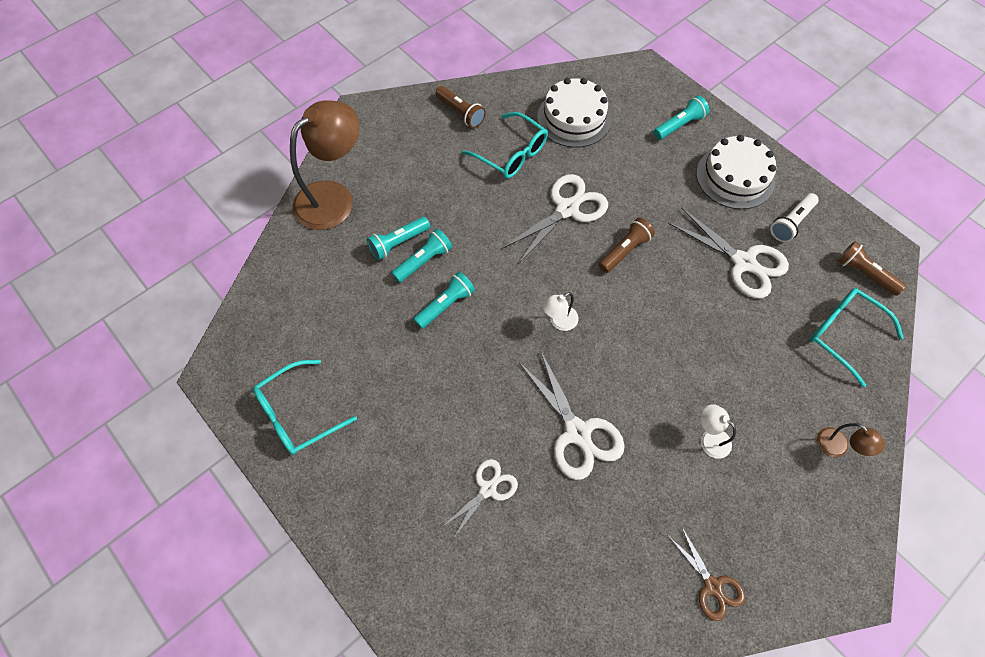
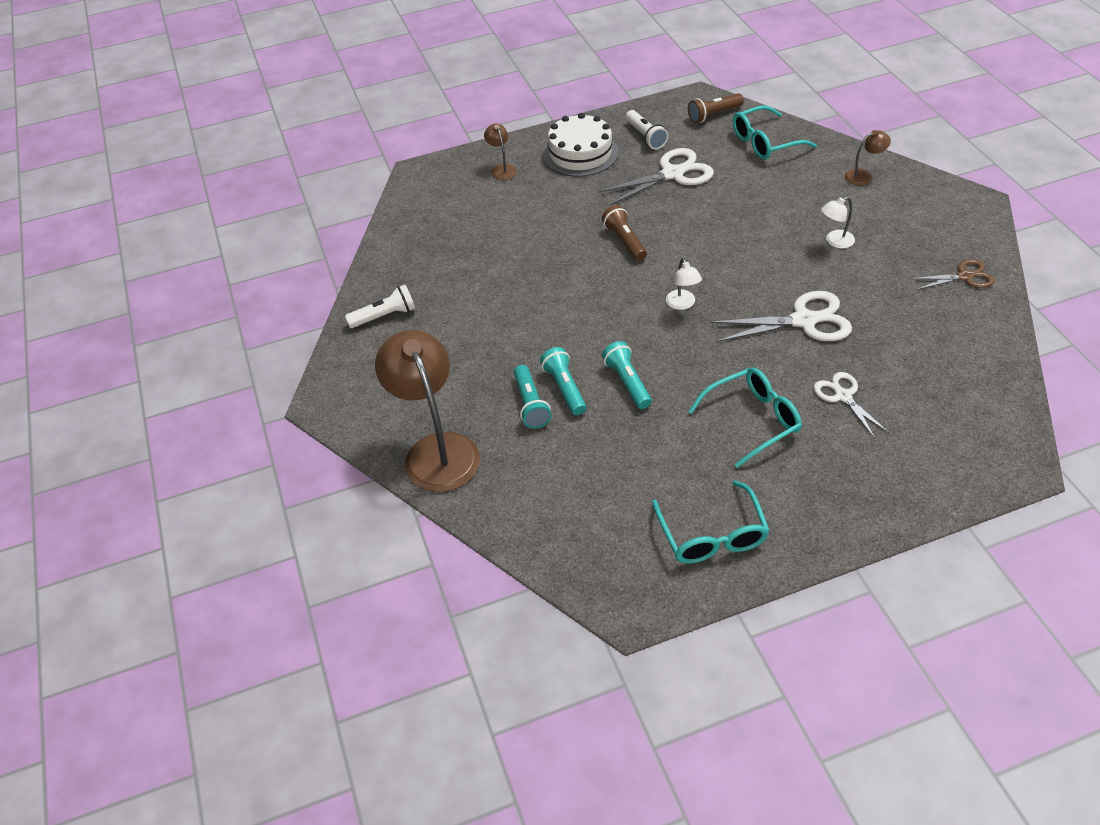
camera: 65 degrees left, 15 degrees down
brown flashlight [436,86,486,128] -> white flashlight [345,285,415,328]
turquoise glasses [462,112,548,179] -> turquoise glasses moved to [688,367,802,468]
white scissors [502,174,608,264] -> none
white cake [537,78,612,148] -> none
turquoise flashlight [654,96,709,140] -> brown lamp [484,124,517,180]

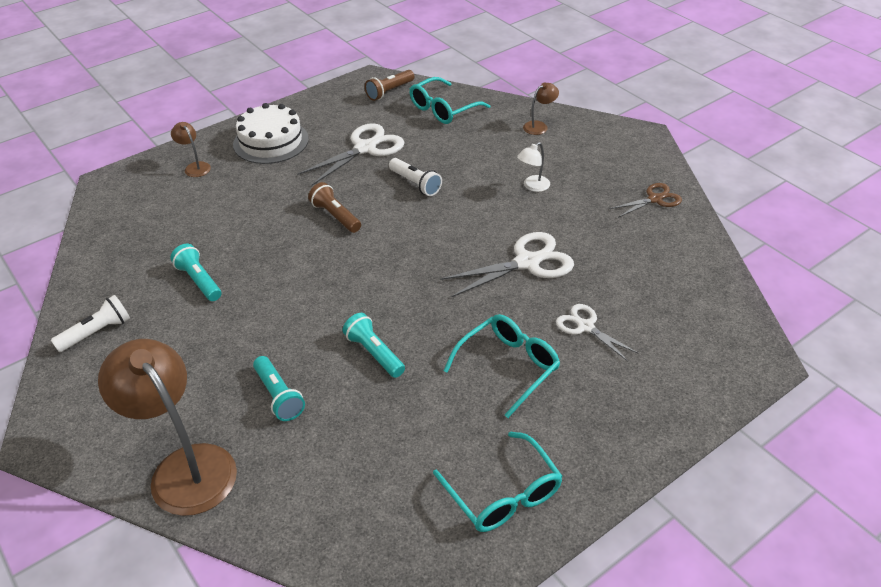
camera: 20 degrees left, 5 degrees down
turquoise flashlight [540,347,586,415] -> turquoise flashlight moved to [170,244,221,301]
white flashlight [625,110,668,150] -> white flashlight moved to [389,158,442,196]
white lamp [666,258,702,310] -> none

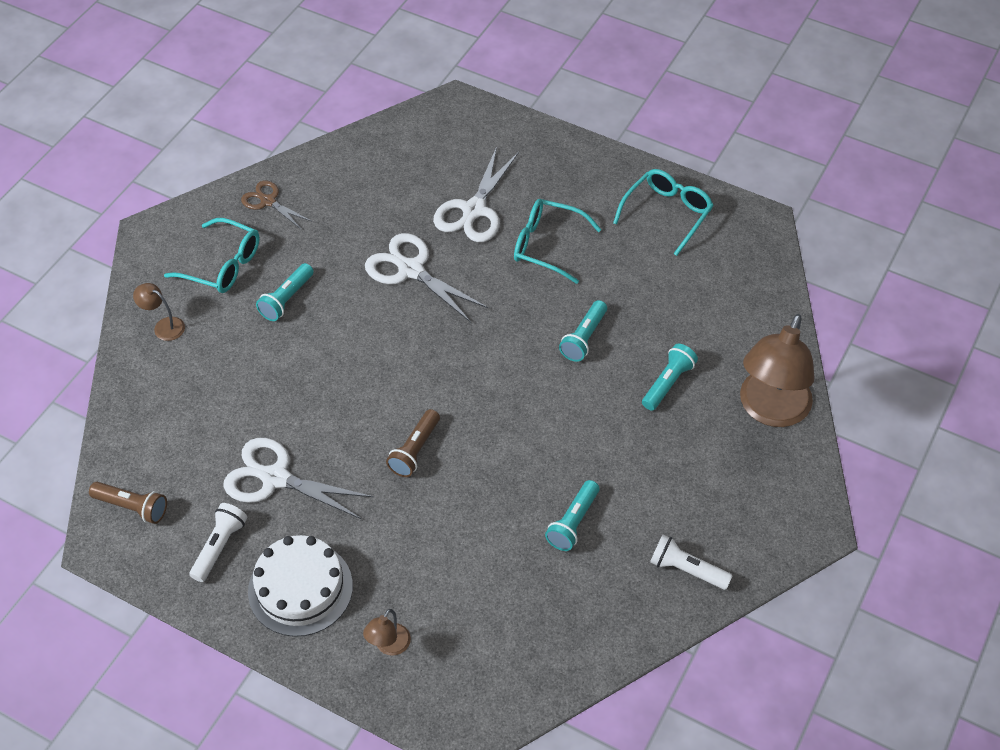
camera: 115 degrees left, 10 degrees up
white flashlight [389,158,442,196] -> white flashlight moved to [189,503,247,582]
turquoise glasses [410,77,490,124] -> turquoise glasses moved to [164,218,260,293]
white lamp [517,142,550,192] -> turquoise flashlight [256,263,314,321]
white scissors [556,304,639,361] -> white scissors [433,147,519,242], size x1.65

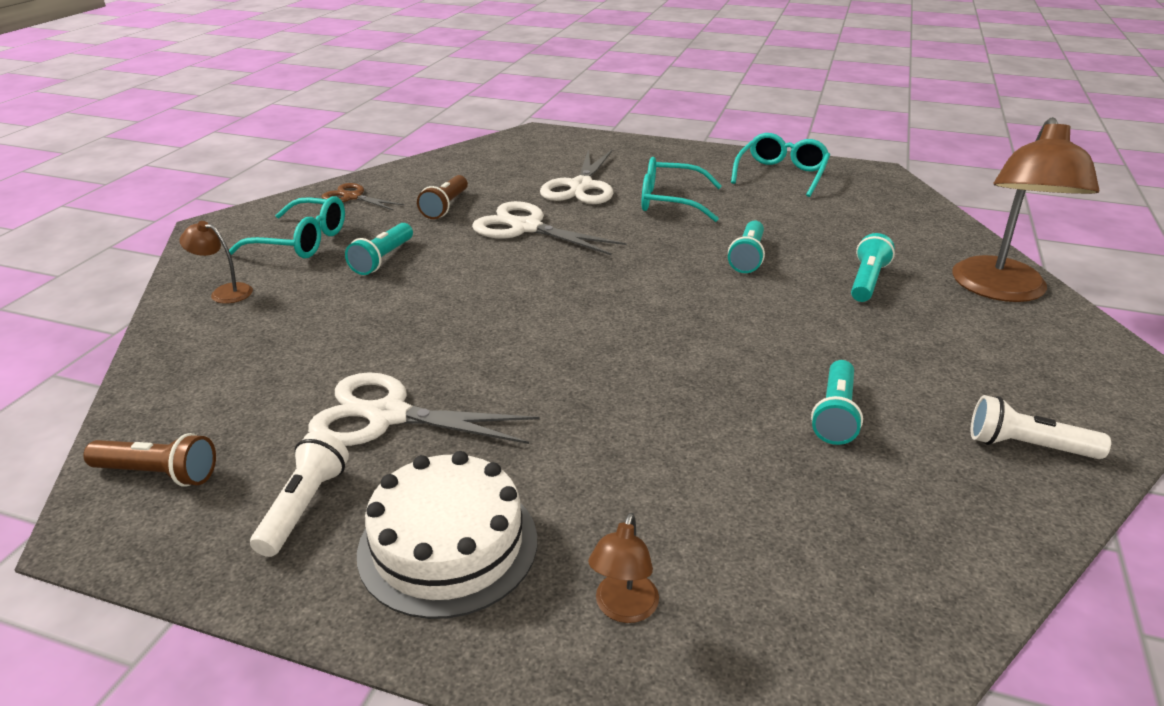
camera: 10 degrees left, 20 degrees down
brown flashlight [386,409,440,477] -> brown flashlight moved to [417,175,468,219]

